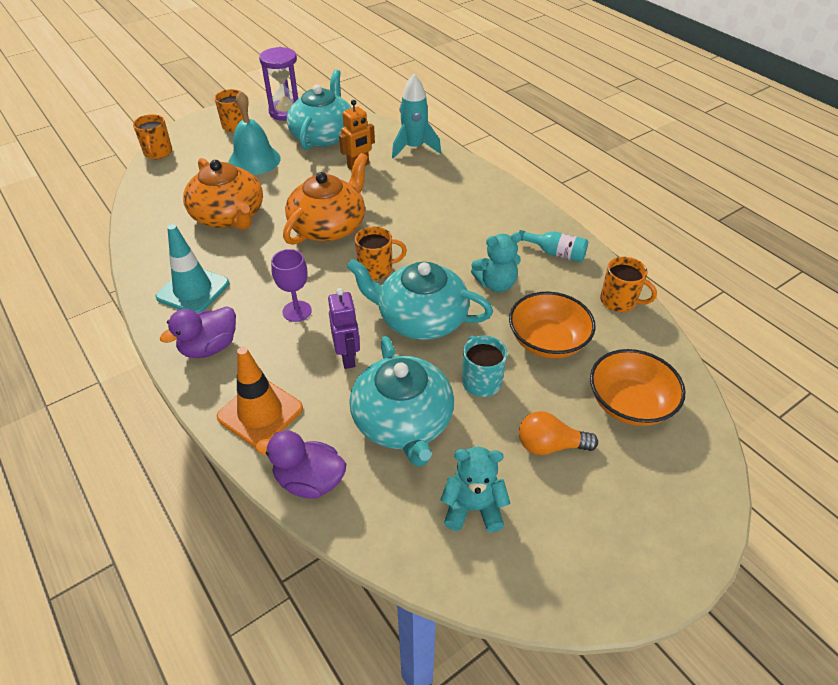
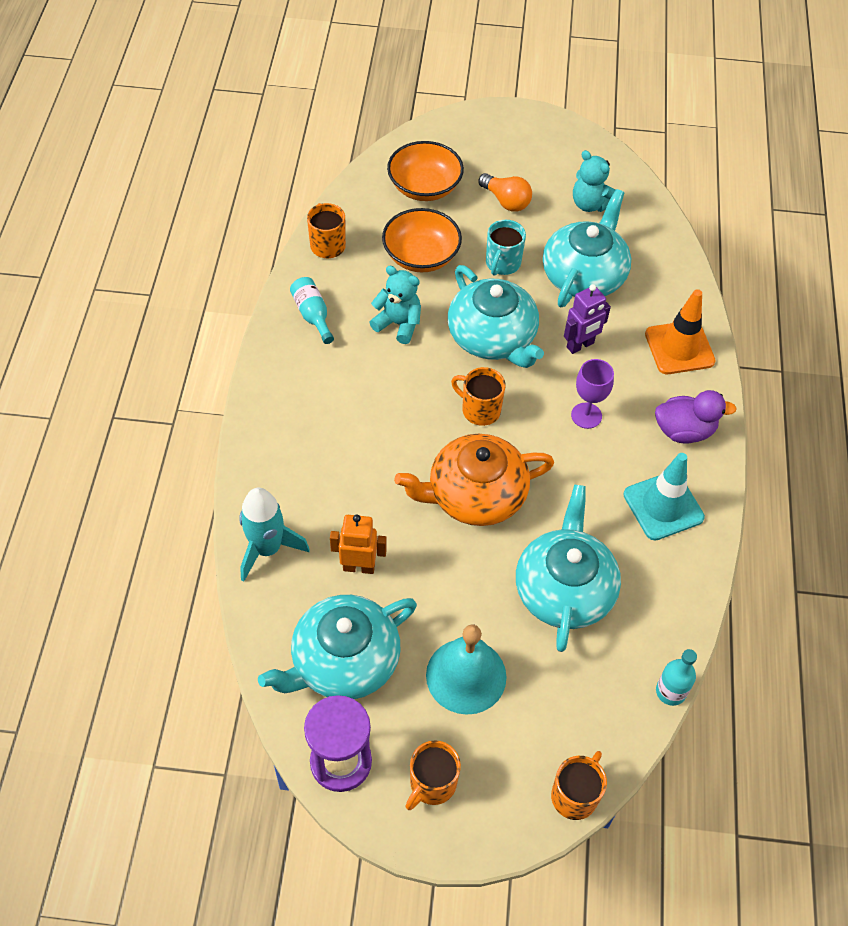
camera: 140 degrees left, 10 degrees up
orange teapot [183,158,263,230] -> turquoise teapot [516,484,621,652]
purple duck [256,430,346,499] -> none
purple robot [328,288,360,369] -> purple robot turned 150 degrees counterclockwise [564,284,611,354]
none -> turquoise bottle [656,649,697,706]

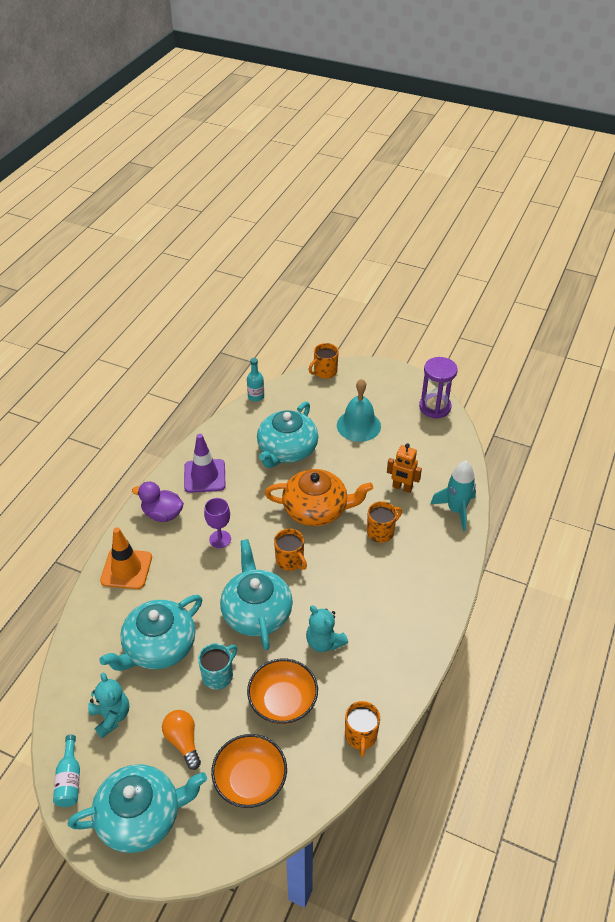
camera: 160 degrees left, 10 degrees down
turquoise teapot [258,595,417,699] -> turquoise teapot moved to [68,764,207,853]
turquoise bottle [290,277,334,344] -> turquoise bottle moved to [53,735,80,807]
orange mug [406,740,461,810] -> orange mug moved to [367,501,402,543]
purple robot [564,284,611,354] -> none
turquoise traffic cone [624,453,705,540] -> purple traffic cone [184,434,226,493]

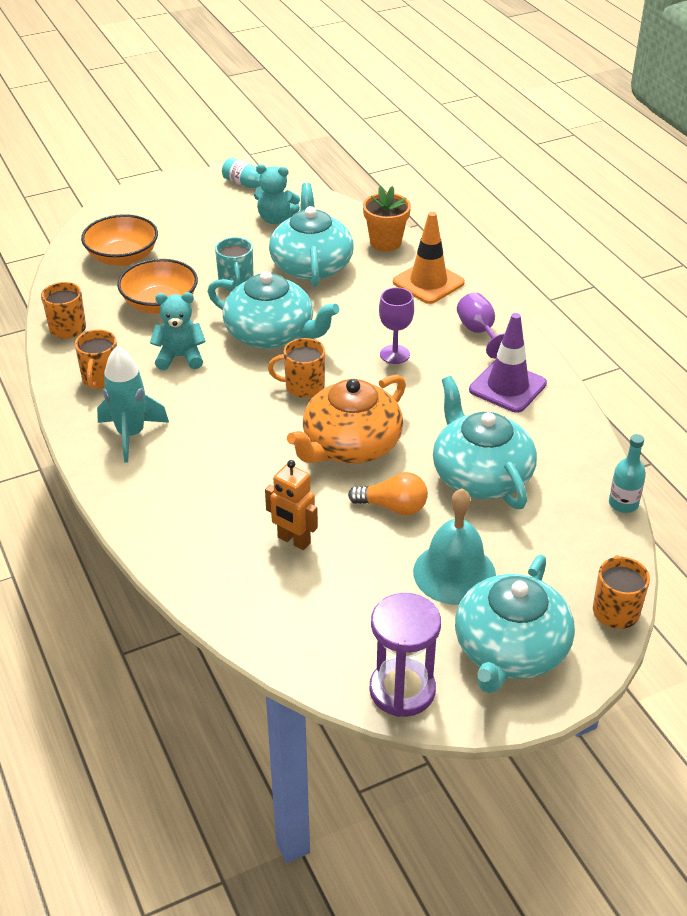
camera: 130 degrees right, 5 degrees down
turquoise teapot [68,764,207,853] -> turquoise teapot moved to [455,555,575,693]
purple duck [132,481,184,522] -> purple goblet [457,292,505,358]
orange light bulb [162,710,201,770] -> orange light bulb moved to [348,472,428,515]
orange mug [367,501,402,543] -> orange mug moved to [75,330,117,389]
orange robot [387,443,422,493] -> orange robot turned 120 degrees counterclockwise [265,460,318,550]
turquoise rocket [430,461,476,531] -> turquoise rocket moved to [97,345,169,463]
none -> orange flower pot [363,186,411,252]

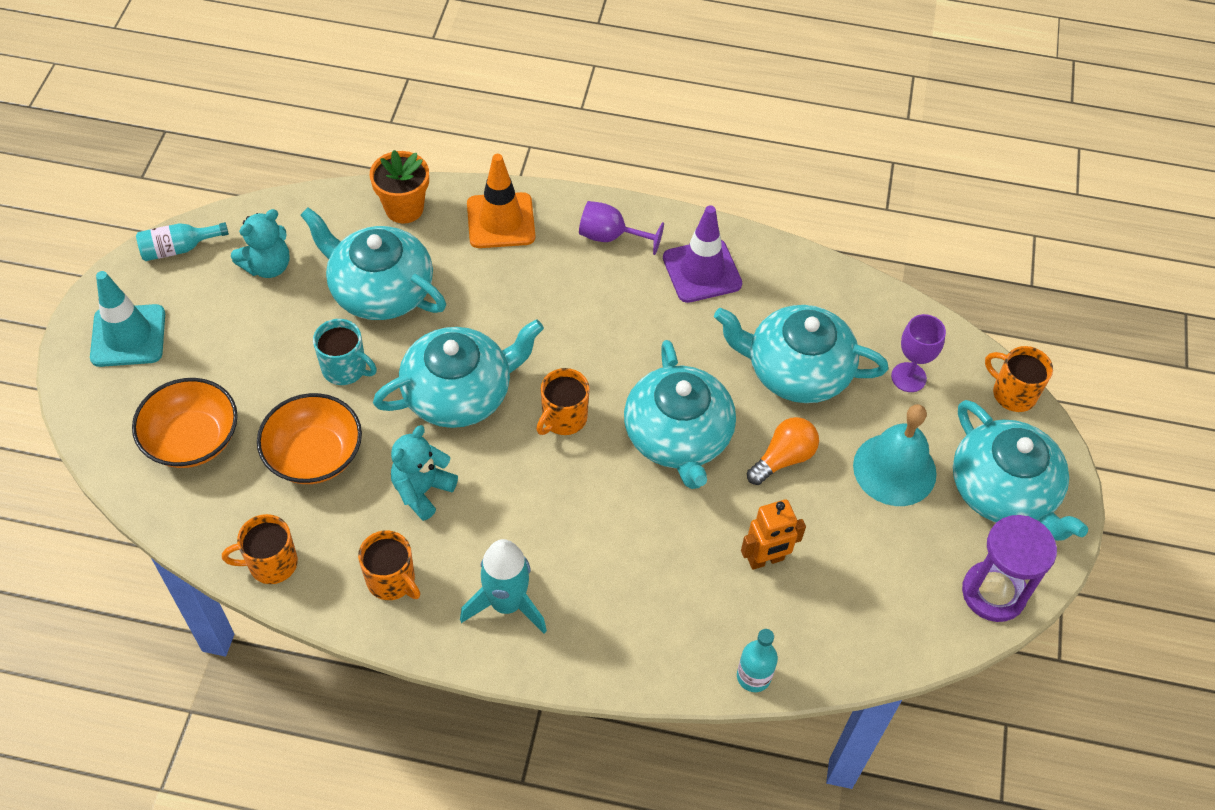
camera: 55 degrees left, 15 degrees up
orange teapot [287,374,406,463] -> turquoise teapot [624,340,736,489]
purple goblet [379,287,414,364] -> purple goblet moved to [891,314,946,392]
turquoise bottle [609,434,646,513] -> turquoise bottle moved to [737,629,778,692]
none -> turquoise traffic cone [90,271,165,367]

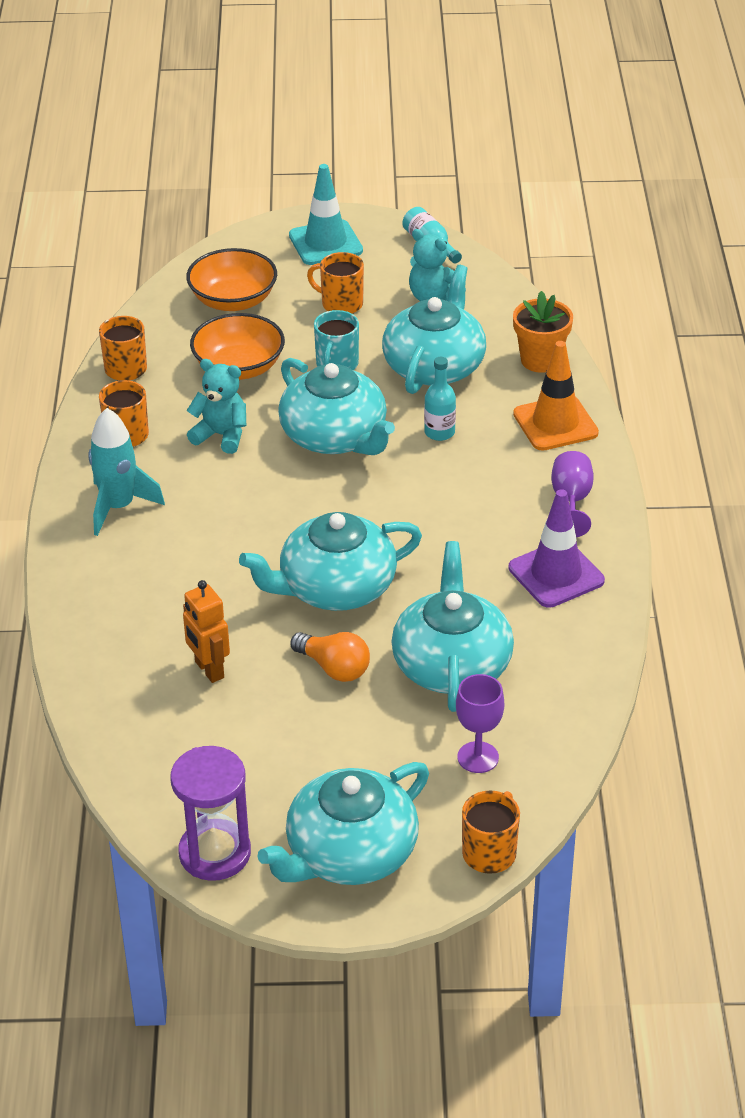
camera: 80 degrees right, 15 degrees down
orange mug [536,368,590,435] -> orange mug moved to [307,252,364,313]
turquoise bottle [737,629,778,692] -> turquoise bottle moved to [424,357,456,441]
turquoise bell [853,404,937,506] -> none

